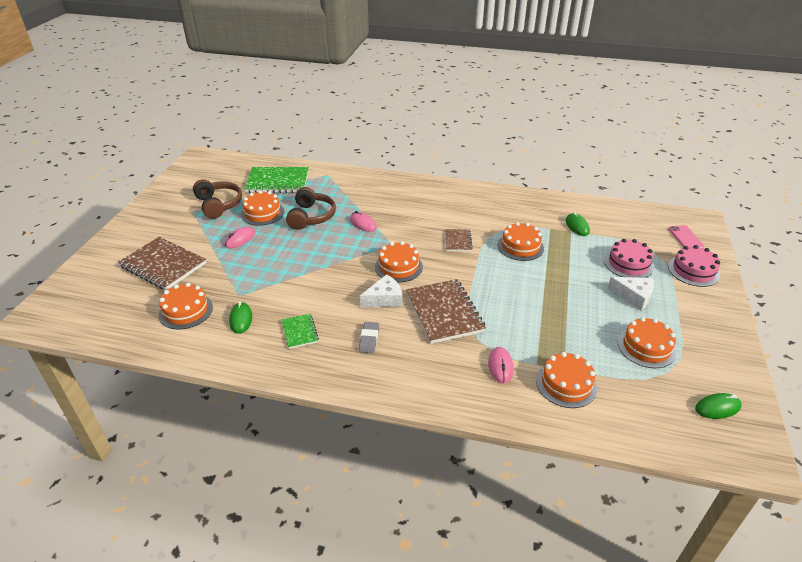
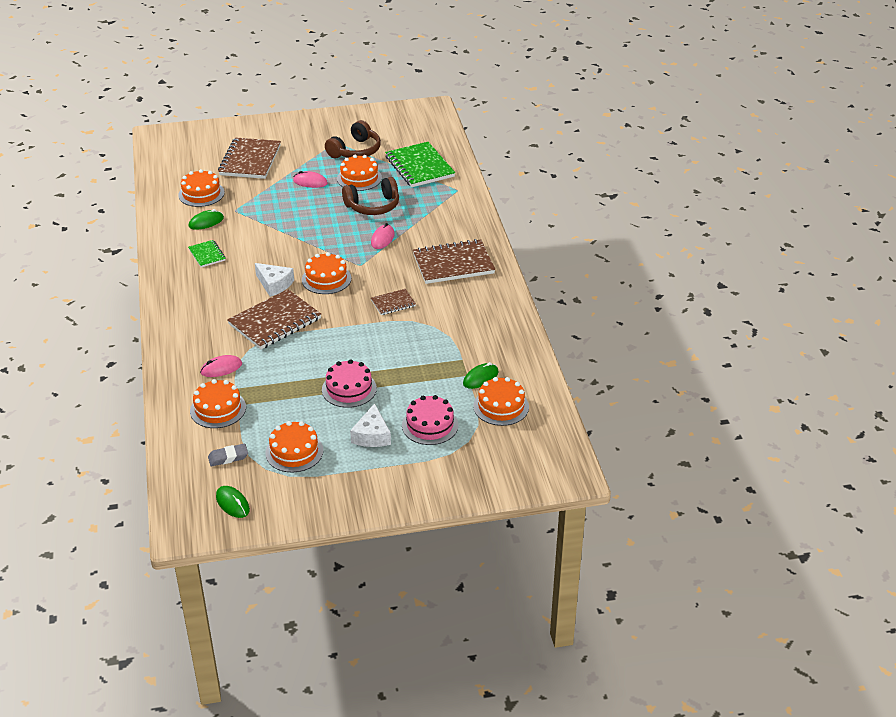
camera: 65 degrees right, 0 degrees up
green notebook [282,314,319,349] -> green notebook turned 75 degrees counterclockwise [188,240,226,267]
grey eraser [359,322,379,353] -> grey eraser moved to [208,444,248,467]
orange cake [498,222,544,261] -> orange cake moved to [473,377,529,426]
pink cake [668,245,720,287] -> pink cake moved to [322,359,377,408]
pink phone [669,225,704,248] -> none
none -> brown notebook [413,239,495,284]

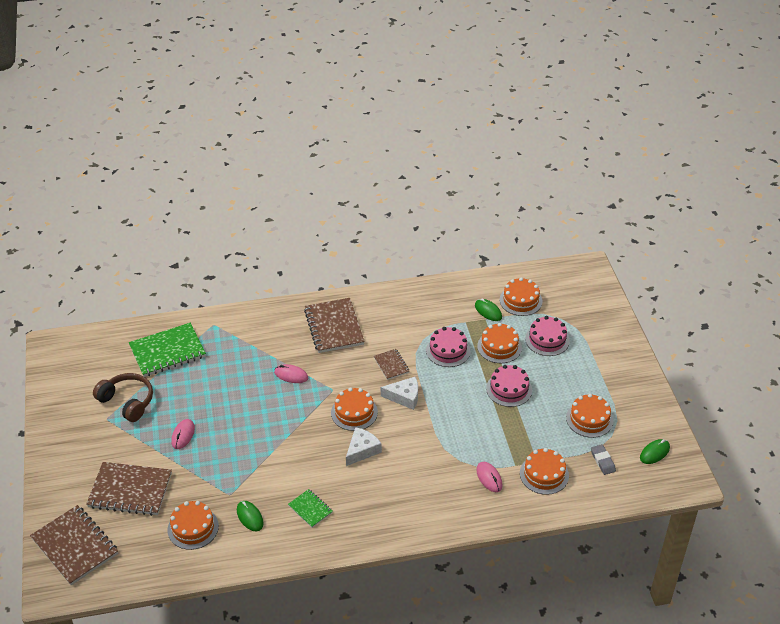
camera: 90 degrees left, 5 degrees up
green notebook [188,240,226,267] -> green notebook turned 75 degrees clockwise [288,489,333,528]
brown notebook [227,289,321,350] -> brown notebook moved to [30,505,118,585]
orange cake [337,155,382,191] -> orange cake moved to [477,323,522,363]
brown headphones [342,177,399,215] -> none
white cheese [350,403,391,447] -> white cheese moved to [381,377,418,410]
none -> pink cake [426,327,471,367]

